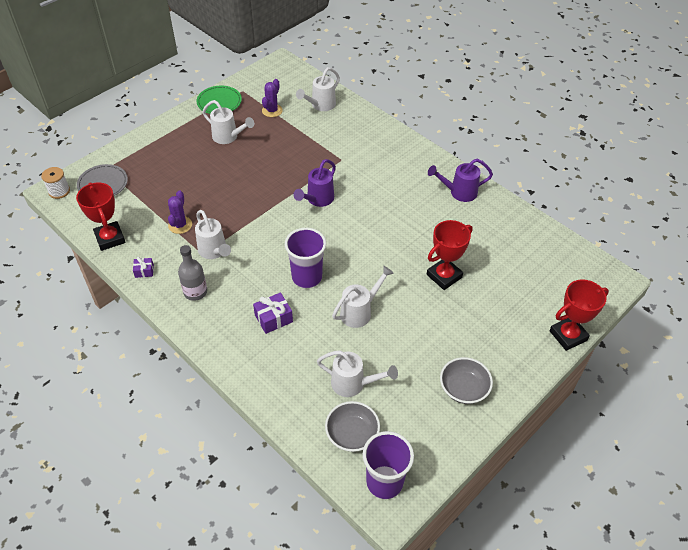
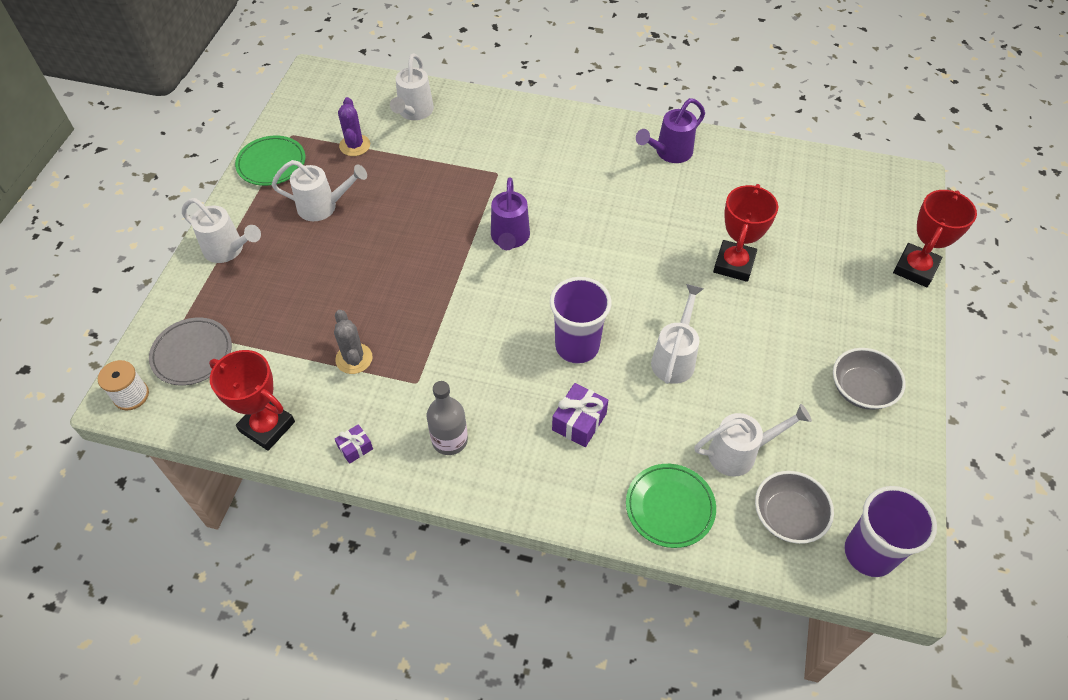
camera: 30 degrees left, 5 degrees up
purple cactus [168,190,192,234] -> grey cactus [334,310,373,374]
white watering can [195,210,231,259] -> white watering can moved to [182,198,261,263]
none -> green plate [626,464,716,548]

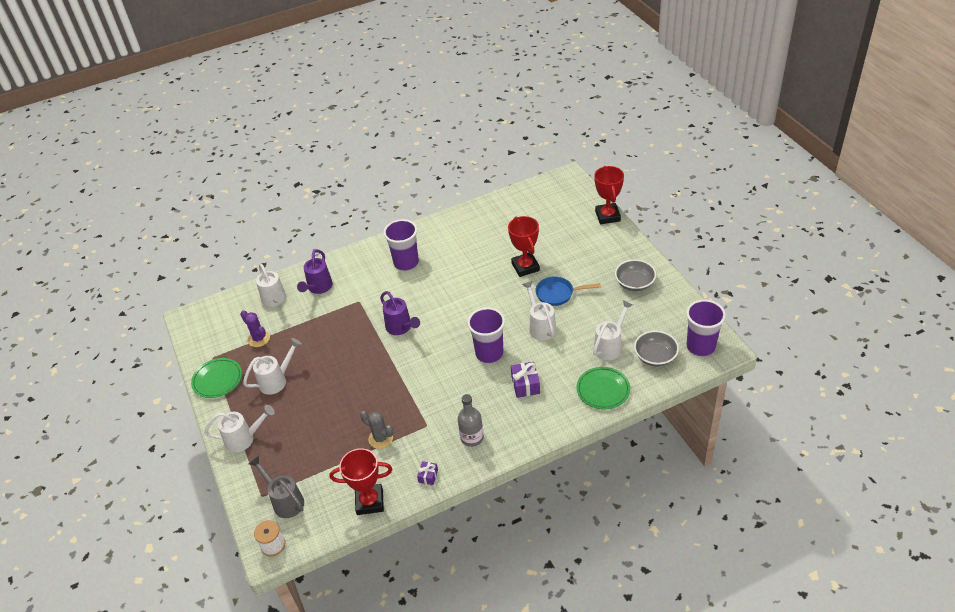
camera: 35 degrees left, 10 degrees down
grey plate [149,318,232,385] -> grey watering can [249,456,304,518]
purple watering can [636,98,705,163] -> purple watering can moved to [297,249,333,294]
none -> purple cup [383,219,419,271]
none -> blue pan [535,276,601,306]

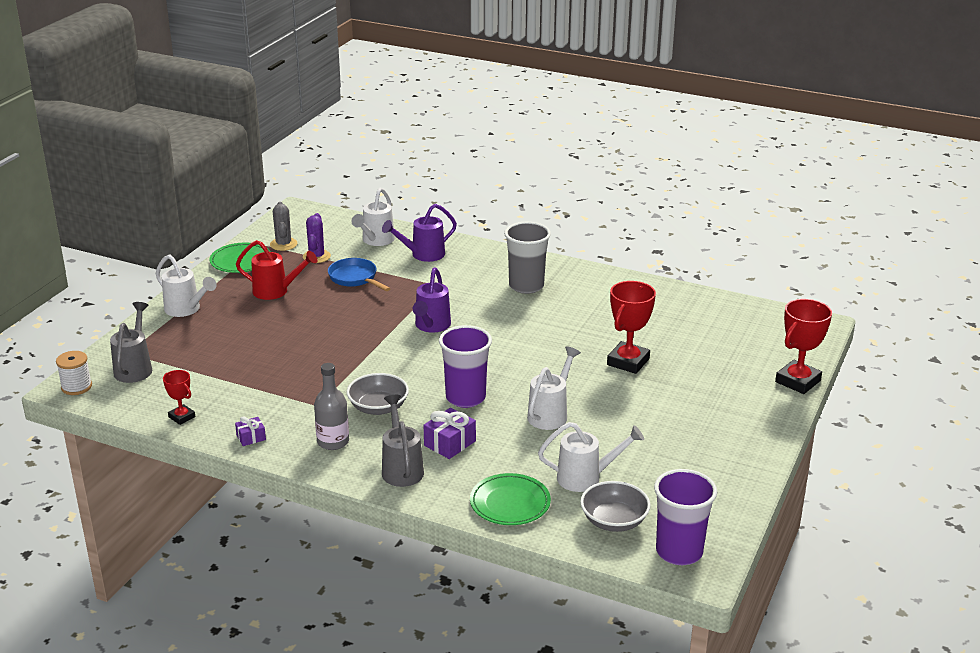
camera: 45 degrees right, 15 degrees down
white watering can [243,338,302,395] -> red watering can [236,240,317,300]
red trophy [330,448,393,515] -> red trophy [163,370,195,425], size x0.56
grey cactus [360,411,393,449] -> grey cactus moved to [270,202,298,251]
purple cup [383,219,419,271] -> grey cup [504,222,551,294]
blue pan [535,276,601,306] -> blue pan moved to [328,258,391,291]
grey bowl [615,259,656,291] -> grey bowl moved to [347,373,409,415]
none -> grey watering can [382,395,424,487]

